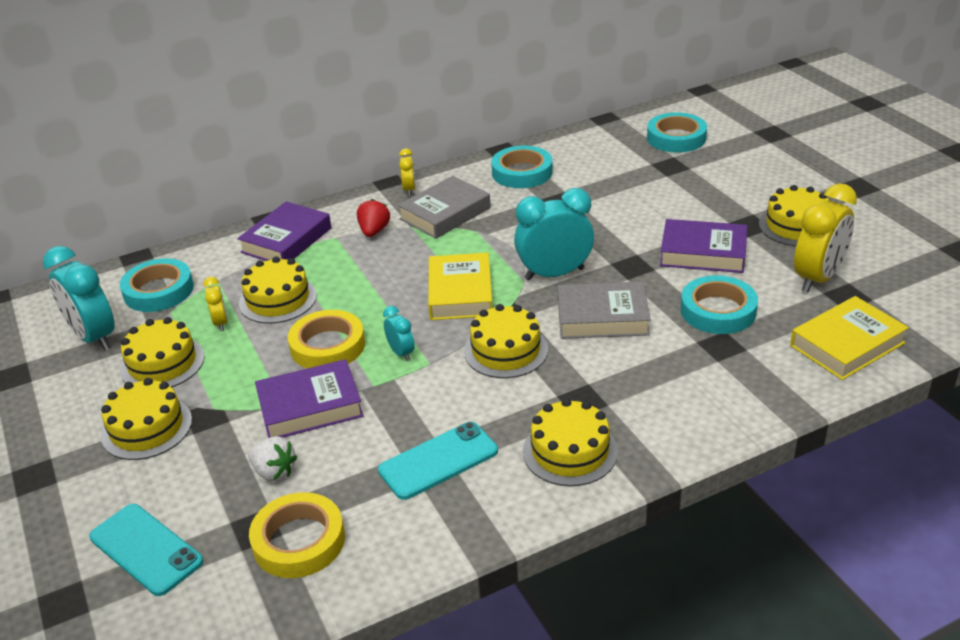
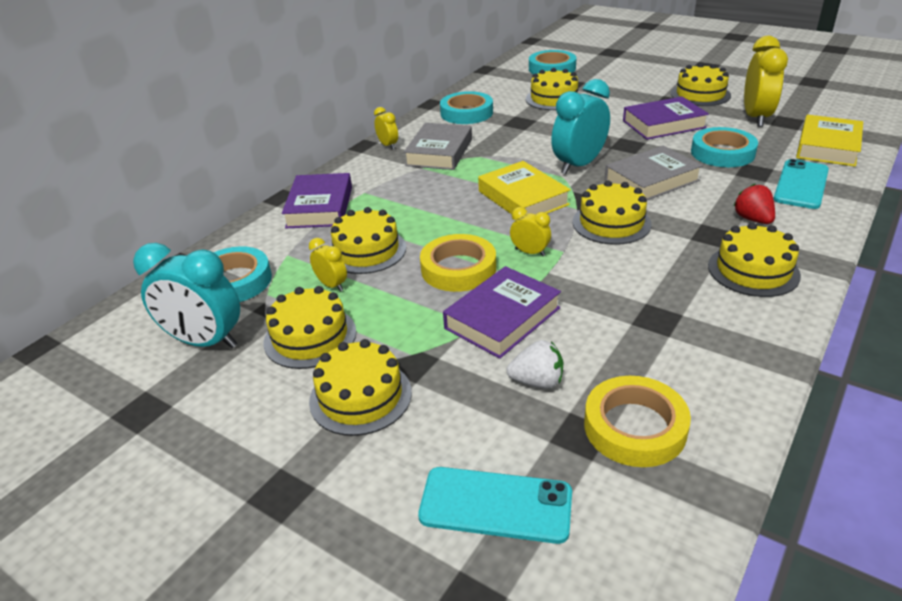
camera: 30 degrees left, 0 degrees up
red strawberry [357,199,390,237] -> red strawberry moved to [733,184,775,224]
turquoise phone [378,422,498,500] -> turquoise phone moved to [773,159,829,209]
turquoise clock [383,306,415,361] -> yellow clock [510,207,551,256]
none -> yellow cake [526,68,580,110]

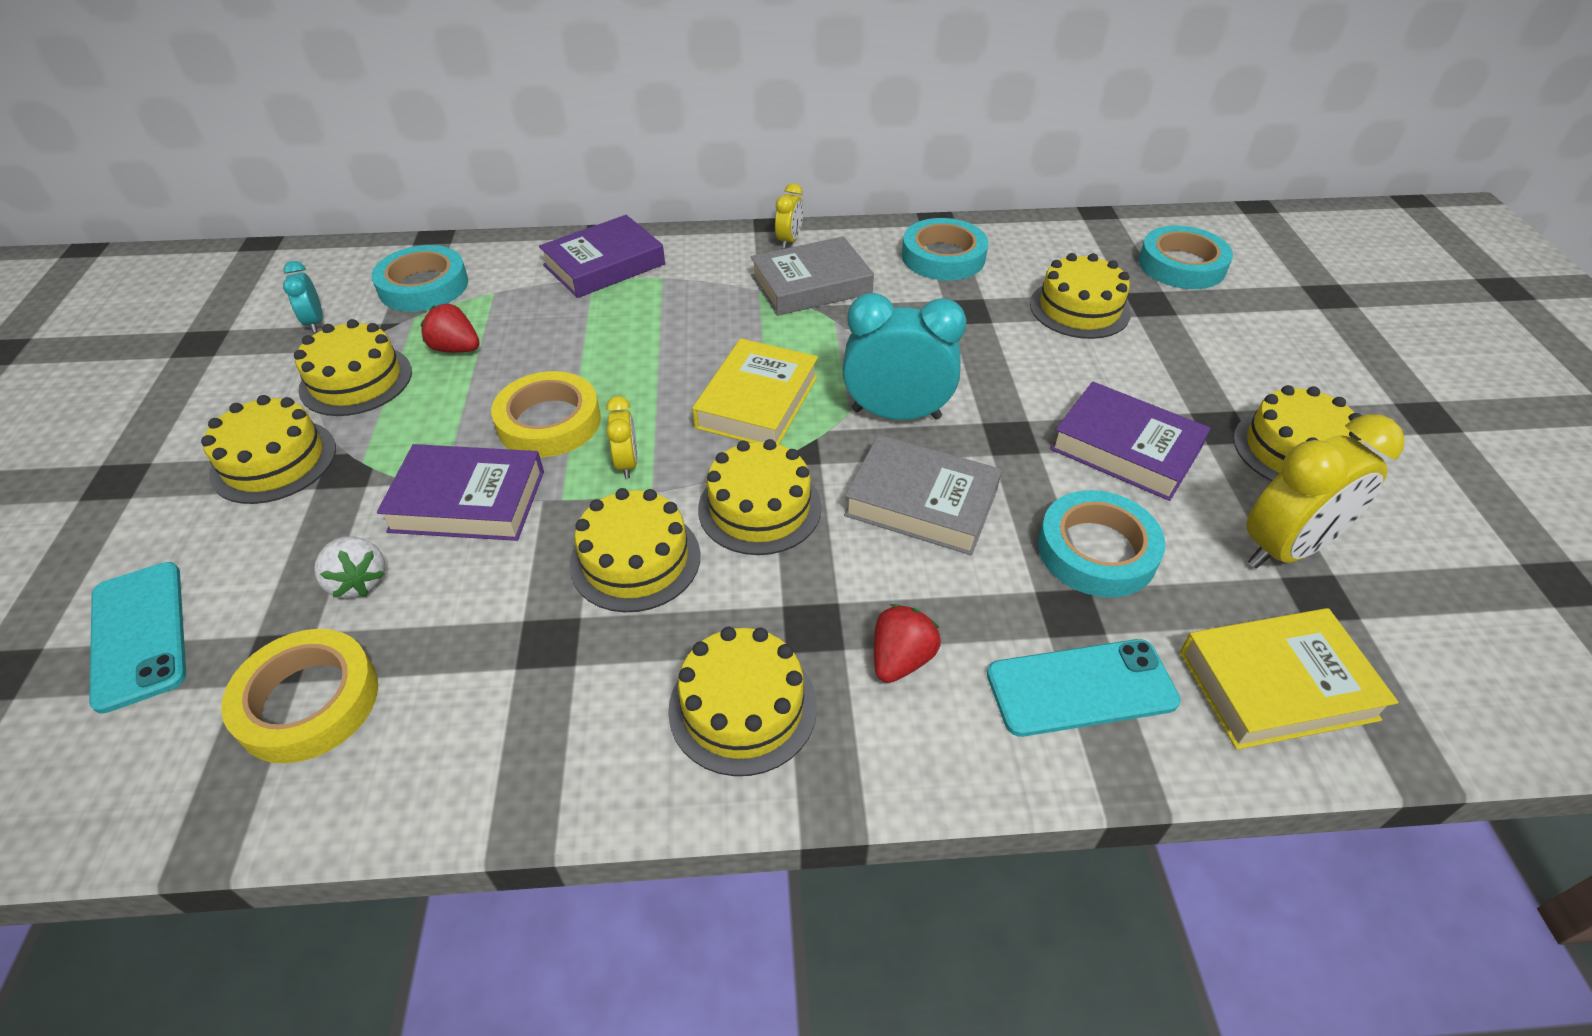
camera: 50 degrees right, 10 degrees up
turquoise clock [133,243,240,348] -> turquoise clock [283,261,323,333], size x0.50
yellow clock [309,238,347,292] -> red strawberry [421,304,480,353]
yellow cake [331,207,406,274] -> yellow cake moved to [569,488,700,612]

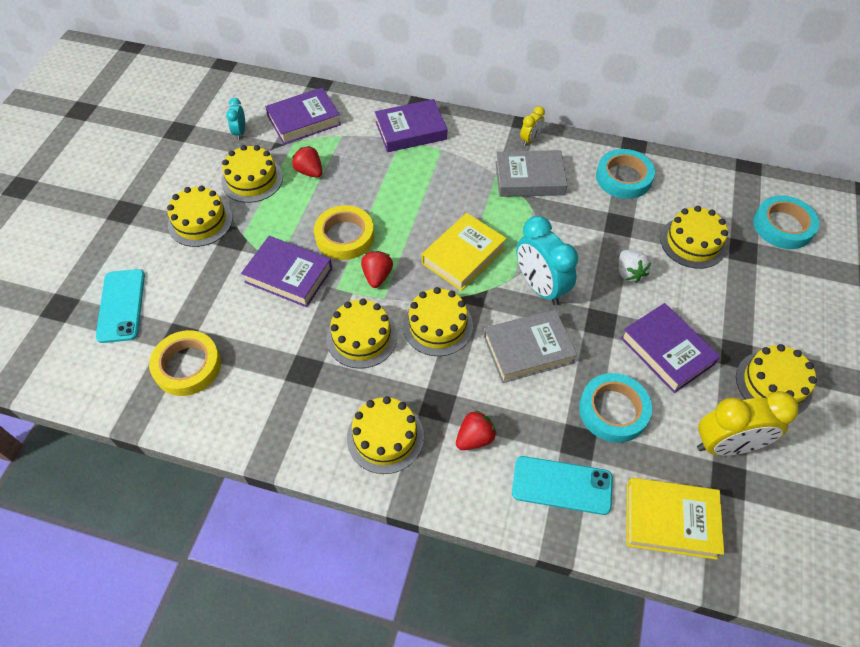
camera: 20 degrees right, 10 degrees up
white strawberry [314,536,385,598] -> white strawberry moved to [619,250,651,283]
turquoise tape [372,245,468,312] -> purple book [265,88,341,144]
yellow clock [606,396,638,479] -> red strawberry [361,251,393,288]
turquoise clock [842,293,966,420] -> turquoise clock turned 150 degrees counterclockwise [516,216,578,305]
grey book [844,434,1002,555] -> grey book turned 60 degrees counterclockwise [484,309,577,383]

